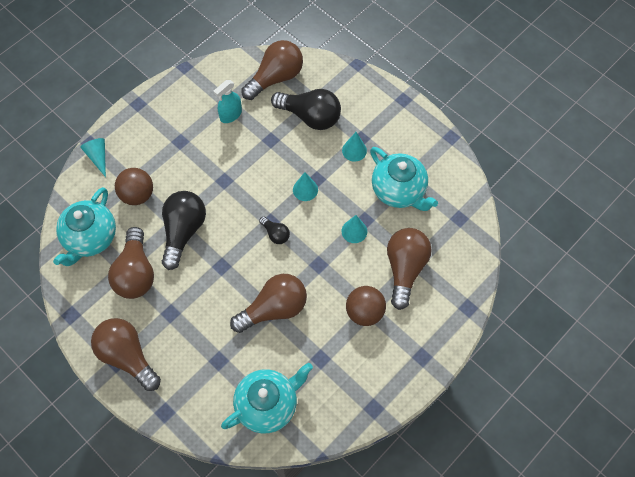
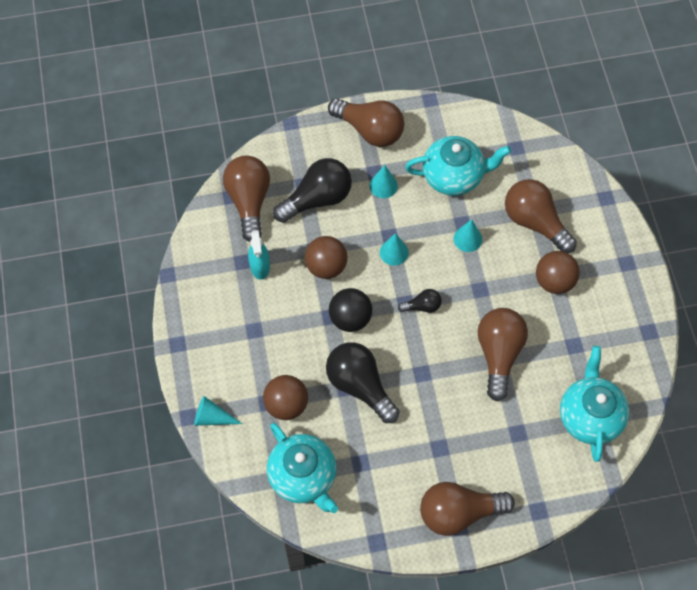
camera: 55 degrees left, 0 degrees up
brown light bulb [108,227,154,299] -> brown light bulb moved to [328,98,404,147]
none -> brown ball [305,236,348,279]
none -> black ball [329,288,372,332]

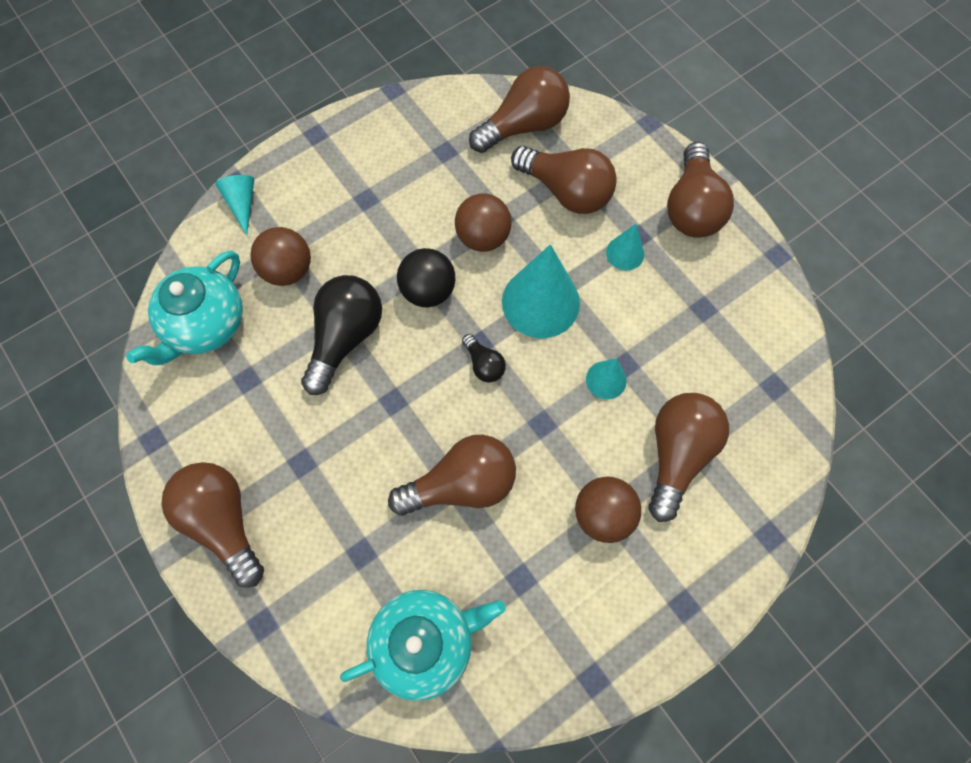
camera: 65 degrees right, 5 degrees up
turquoise spray bottle [248,230,270,280] -> none
black light bulb [273,158,352,223] -> brown light bulb [511,146,617,214]
turquoise cone [380,233,409,266] -> turquoise cone [502,244,580,338], size x1.99
turquoise teapot [405,136,511,196] -> none

